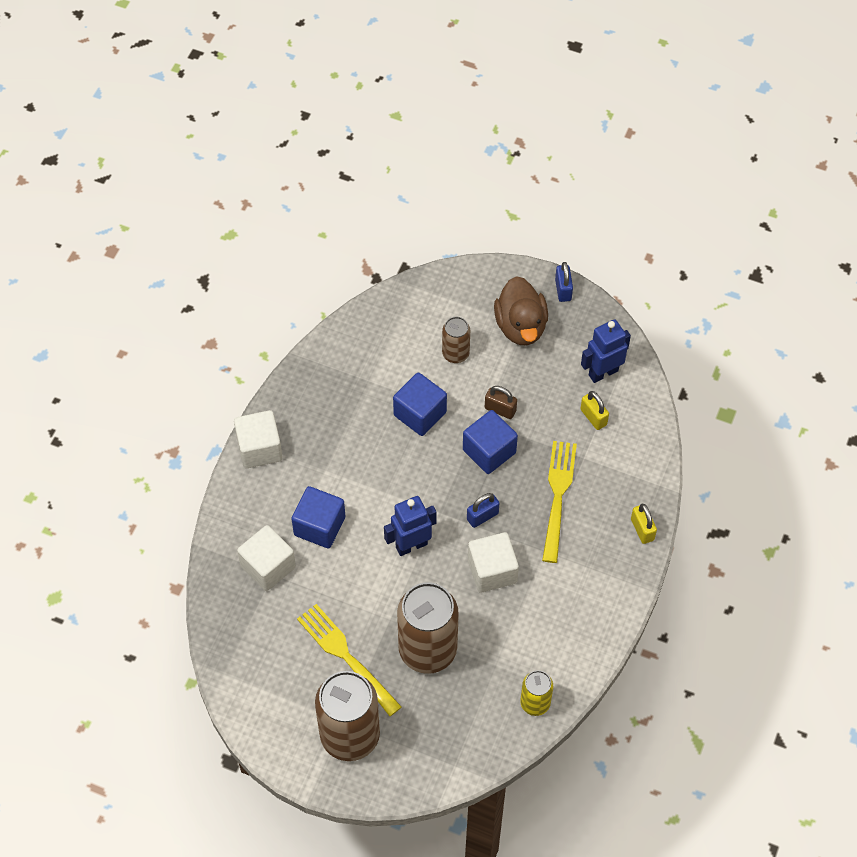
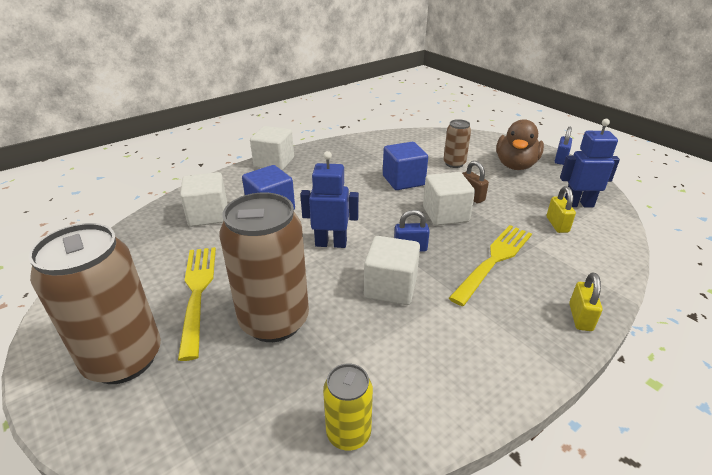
camera: 30 degrees right, 25 degrees down
blue cube [463,410,518,474] -> white cube [423,172,475,226]

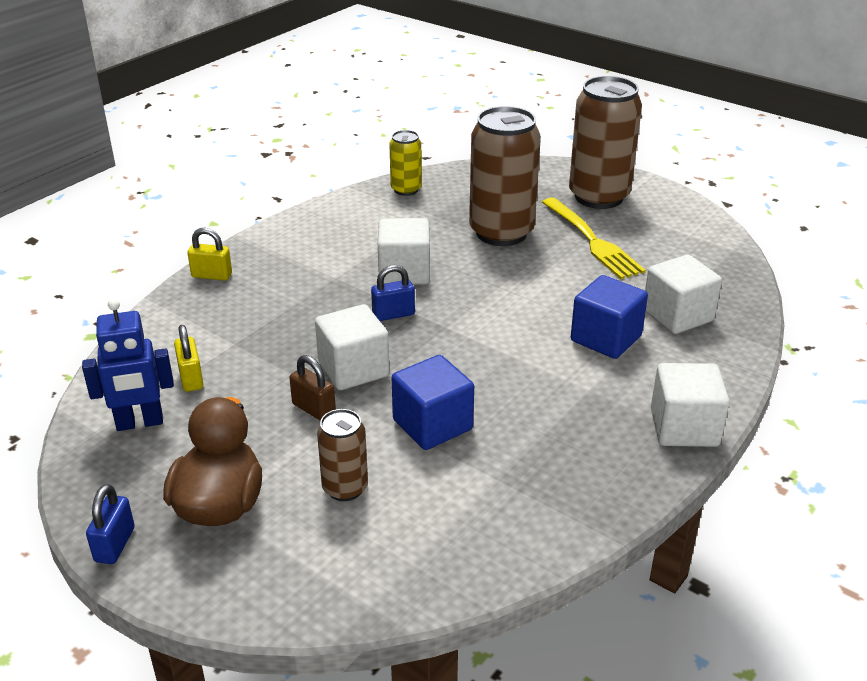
camera: 165 degrees right, 0 degrees up
blue robot [300,151,359,248] -> none
yellow fork [449,225,532,306] -> none
yellow padlock [569,272,603,331] -> yellow padlock turned 75 degrees counterclockwise [187,228,232,281]

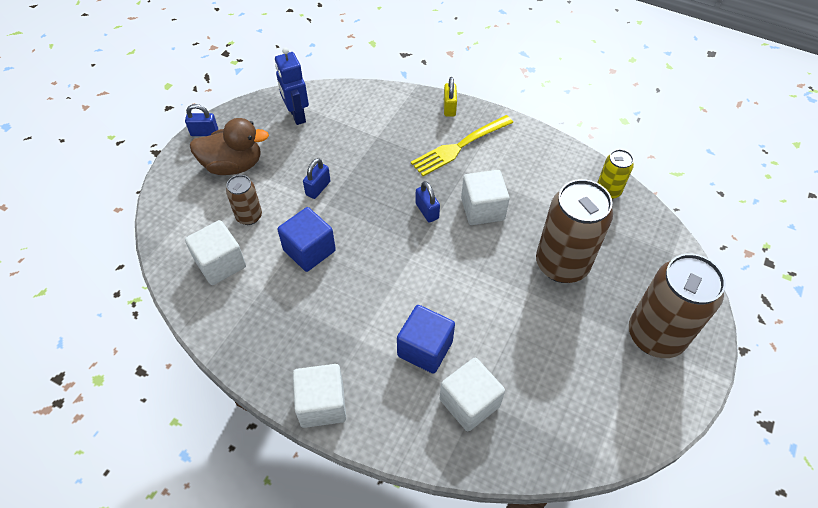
camera: 80 degrees right, 20 degrees up
yellow padlock [174,325,203,392] -> none
brown padlock [289,355,336,421] -> blue padlock [303,158,331,199]
white cube [315,304,389,390] -> white cube moved to [185,220,246,285]
yellow fork [542,197,646,279] -> yellow fork moved to [411,115,513,176]

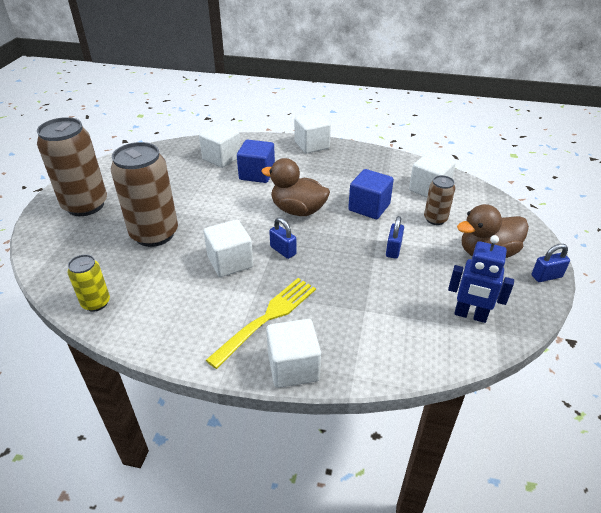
camera: 165 degrees right, 15 degrees down
blue robot [275,47,309,125] -> blue robot turned 150 degrees clockwise [448,235,514,323]
yellow padlock [444,77,457,117] -> white cube [266,319,321,388]
none -> brown duck [261,158,330,216]

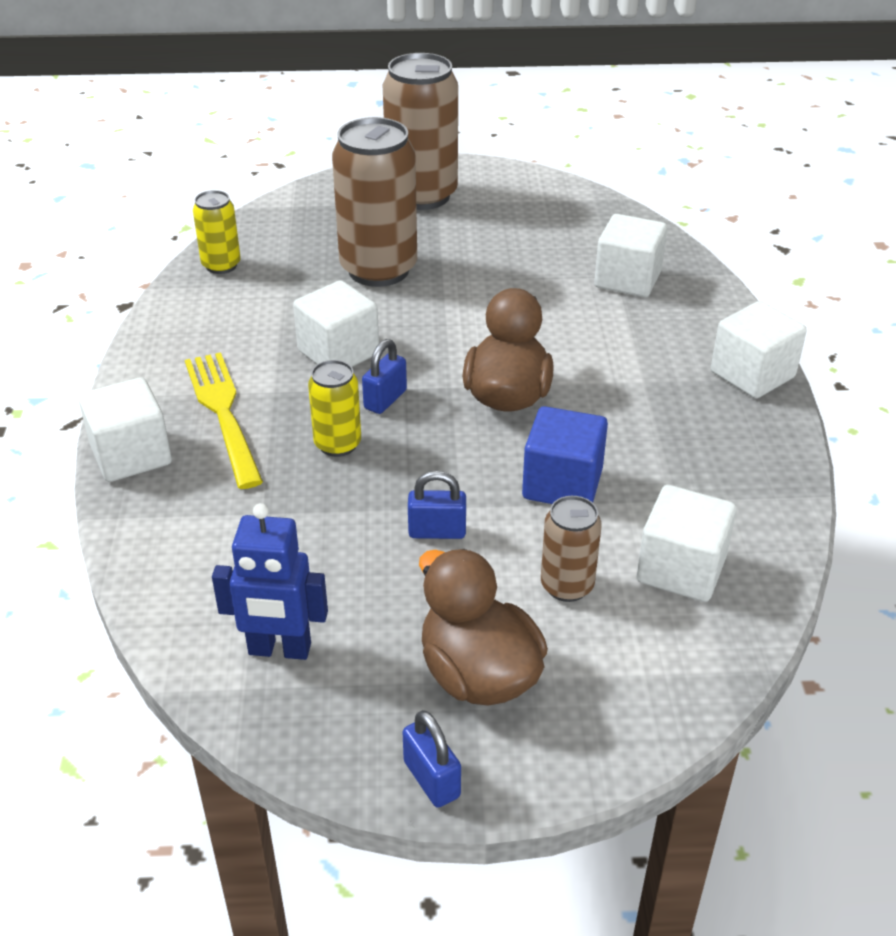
camera: 75 degrees right, 0 degrees up
yellow fork [206,278,316,369] -> yellow fork turned 135 degrees counterclockwise [185,352,263,489]
blue cube [237,139,275,183] -> none
blue robot [448,235,514,323] -> blue robot turned 90 degrees counterclockwise [212,503,328,660]
none -> yellow can [308,360,361,457]

